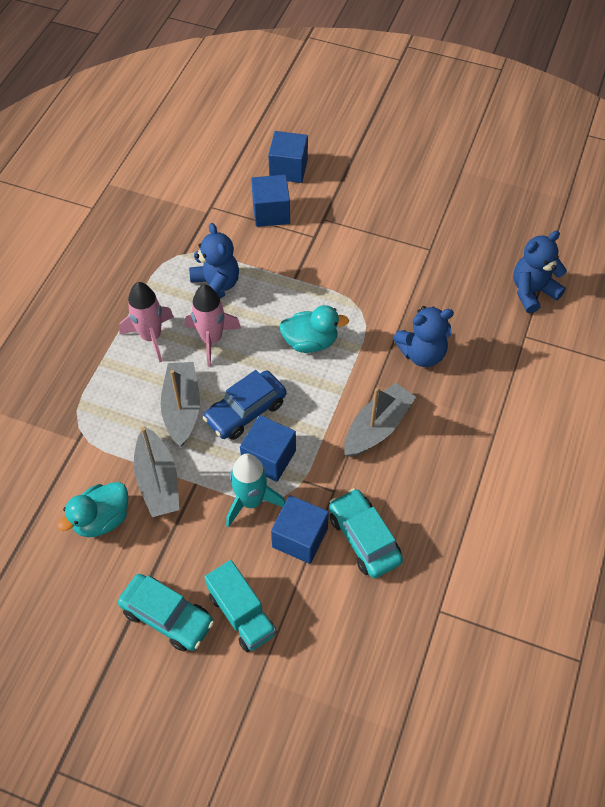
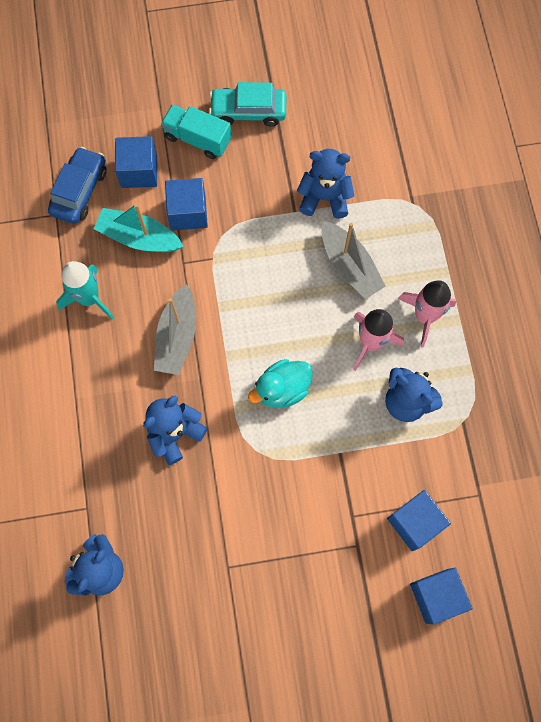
camera: 150 degrees right, 15 degrees up
turquoise duck [57,482,128,537] -> none
grey boat [134,426,179,517] -> blue teddy bear [297,149,354,219]
blue car [203,370,286,440] -> blue car moved to [48,147,107,224]
turquoise rocket [226,453,286,528] -> turquoise rocket moved to [56,261,114,319]
blue cube [240,415,296,482] -> blue cube moved to [115,136,157,188]
turquoise car [329,488,403,578] -> turquoise boat [94,204,184,252]

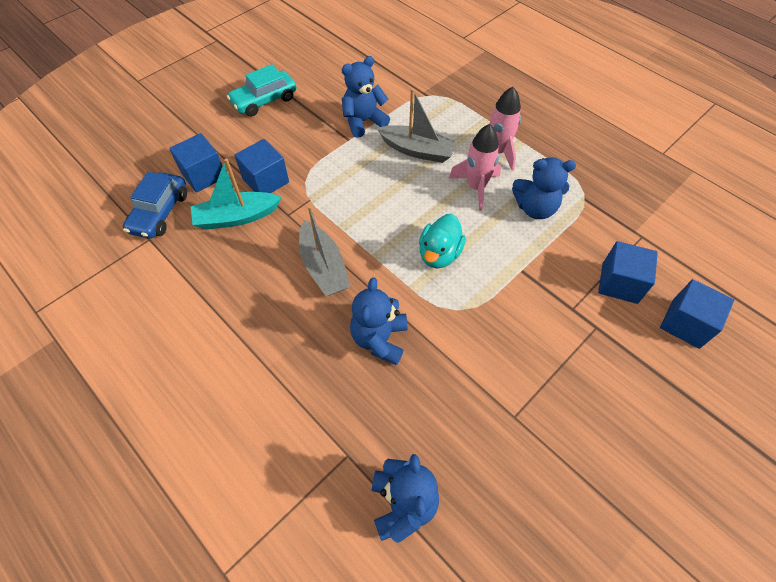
camera: 35 degrees left, 15 degrees down
blue car [48,147,107,224] -> blue car turned 150 degrees counterclockwise [123,172,187,239]
turquoise rocket [56,261,114,319] -> none
turquoise truck [161,105,231,159] -> none

